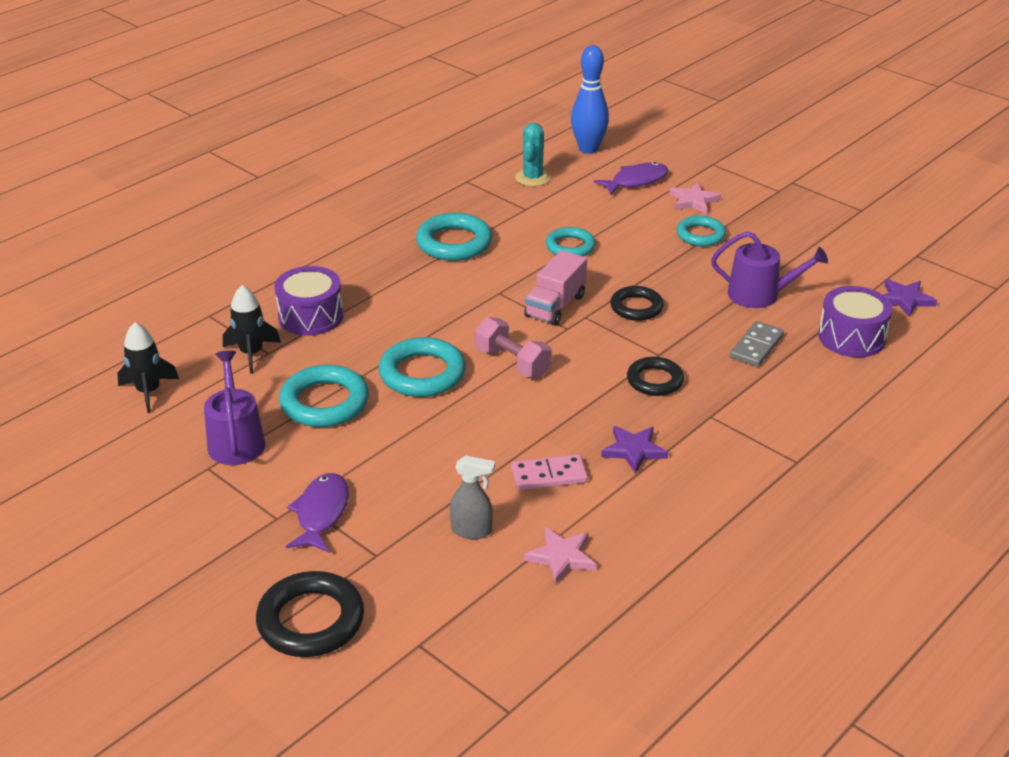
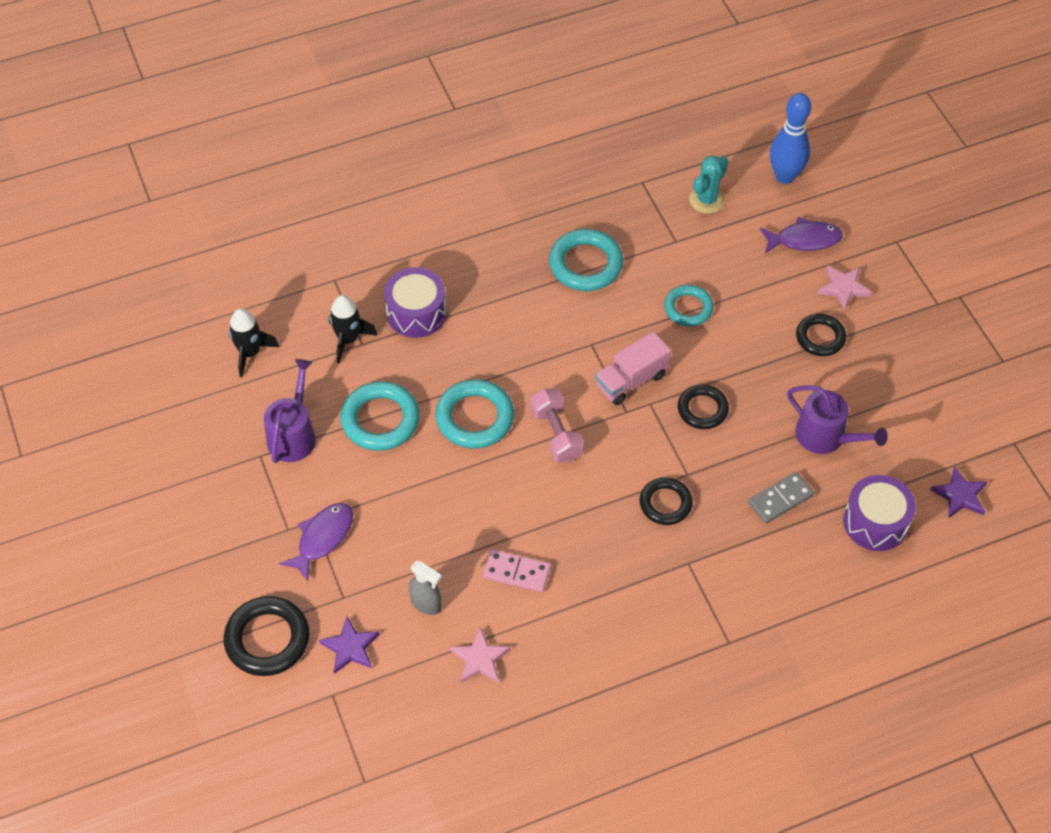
camera: 25 degrees right, 20 degrees up
purple star [601,426,668,474] -> purple star moved to [319,617,380,674]
turquoise ring [677,216,726,246] -> black ring [796,314,846,356]

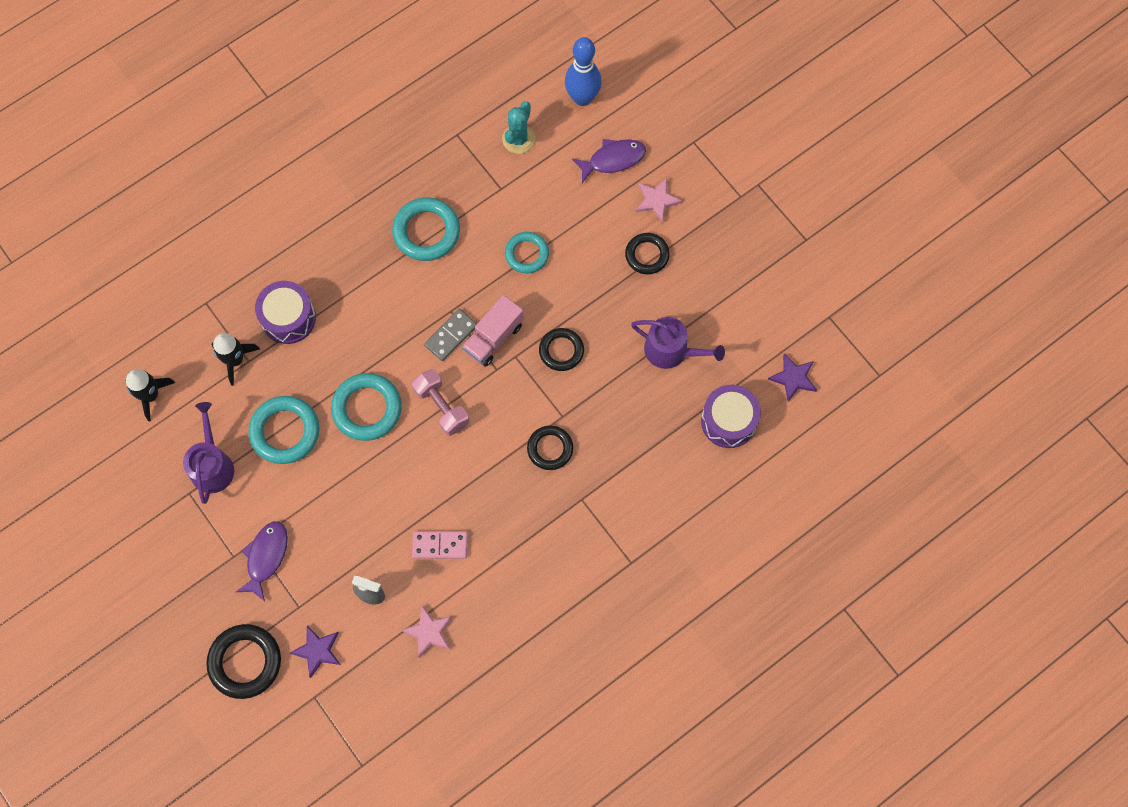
camera: 15 degrees left, 15 degrees up
grey domino [748,472,814,524] -> grey domino moved to [424,309,477,361]

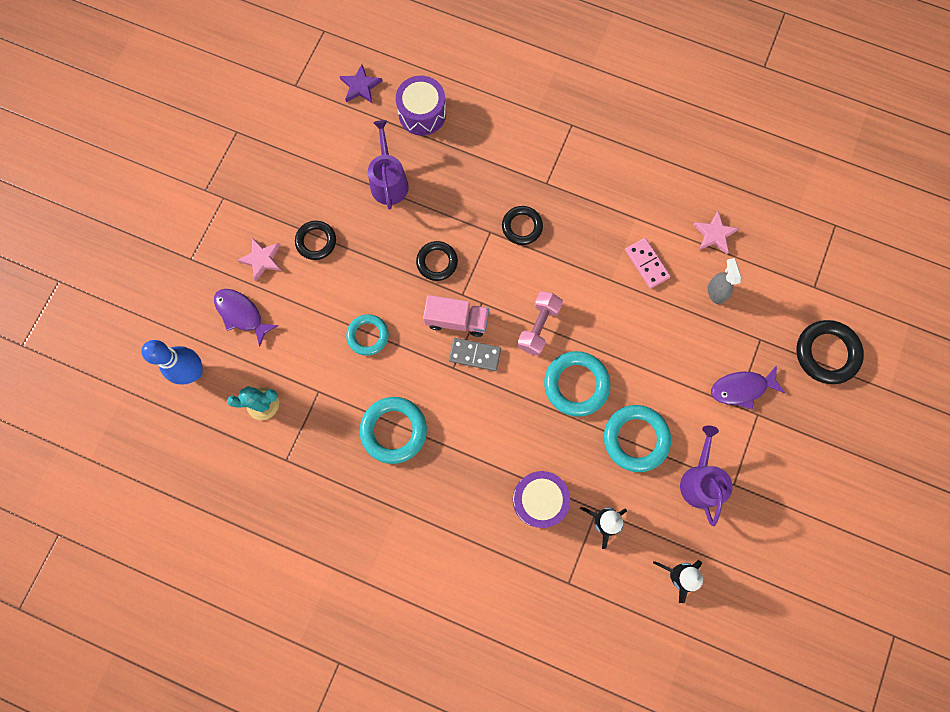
camera: 120 degrees left, 5 degrees up
purple watering can [183,402,234,504] -> purple watering can turned 120 degrees clockwise [680,426,733,526]
purple star [290,625,341,678] -> none

